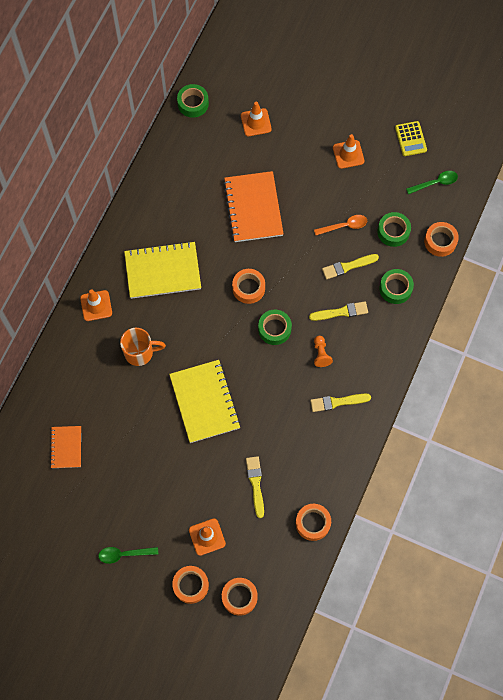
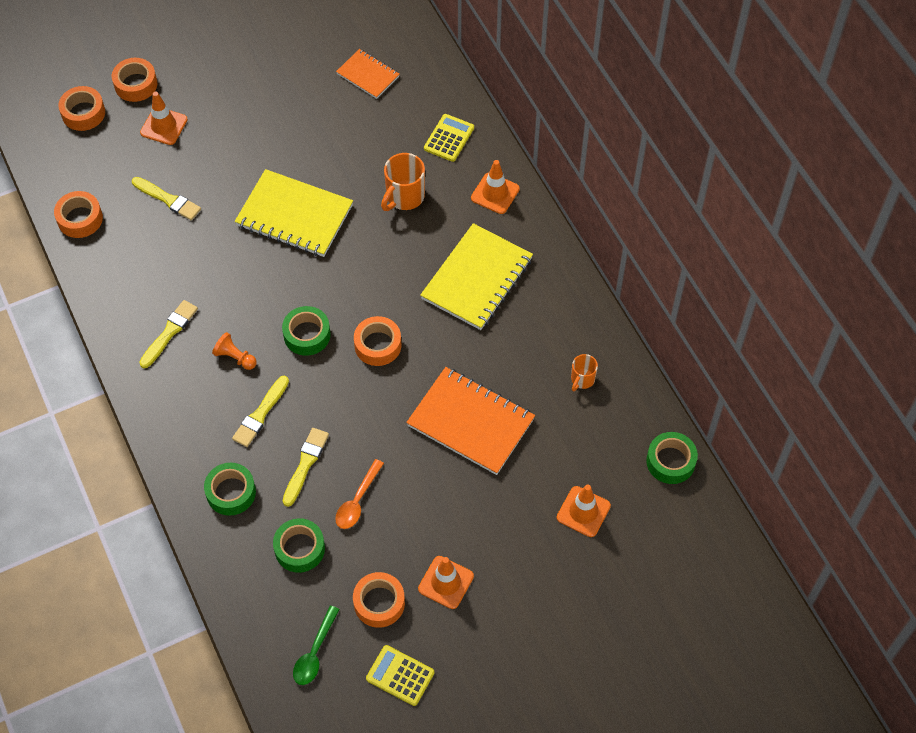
camera: 130 degrees right, 10 degrees down
green spoon [98,547,158,564] -> none
orange tape [424,222,459,257] -> orange tape moved to [353,572,405,628]
none -> yellow calculator [424,114,474,162]
none -> orange mug [571,354,598,392]

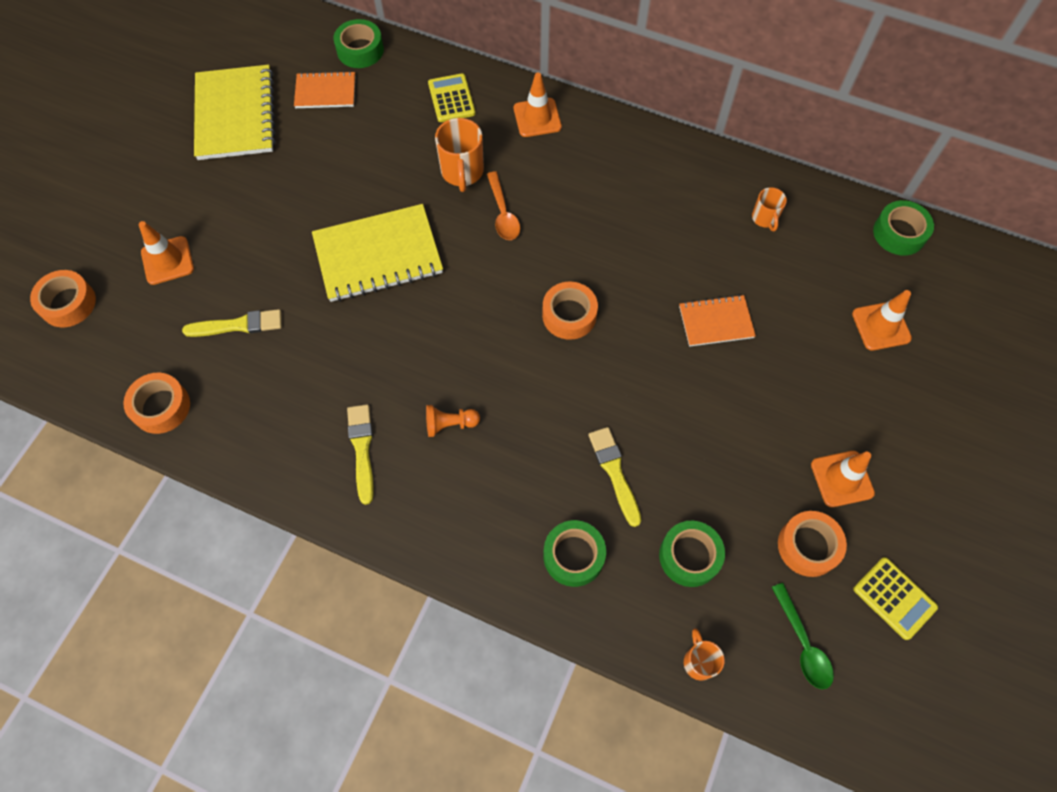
camera: 40 degrees left, 5 degrees up
orange tape [112,58,157,102] -> none
yellow brush [232,376,289,447] -> none
green tape [282,306,331,356] -> green tape moved to [334,19,384,68]
orange spoon [335,459,384,529] -> orange spoon moved to [487,172,520,240]
yellow calculator [366,645,434,706] -> yellow calculator turned 120 degrees counterclockwise [854,557,938,640]
orange notebook [406,367,535,475] -> orange notebook [679,294,756,347], size x0.56
yellow notebook [420,223,533,330] -> yellow notebook moved to [194,65,276,160]
none -> orange mug [684,628,725,681]

